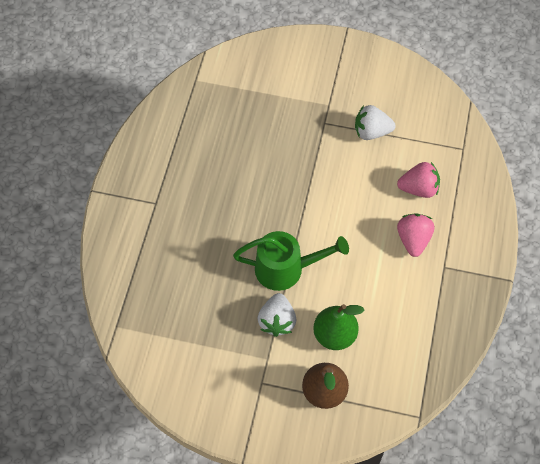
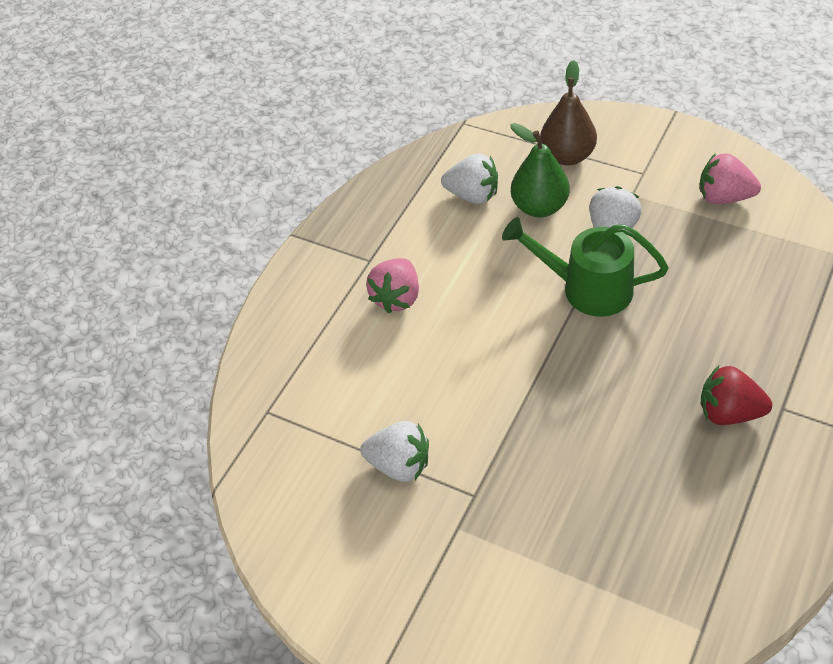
camera: 160 degrees left, 10 degrees down
pink strawberry [397,162,440,198] -> pink strawberry moved to [700,153,761,204]
none -> white strawberry [441,154,498,204]
none -> red strawberry [701,366,772,425]

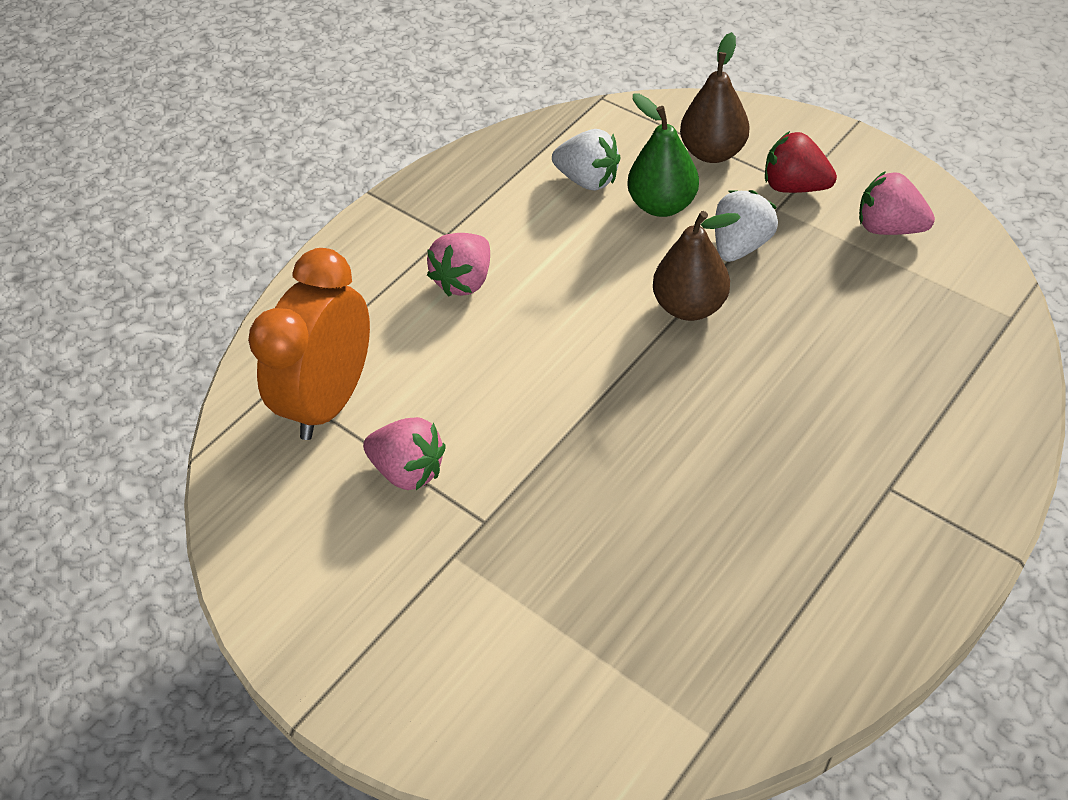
camera: 10 degrees right, 0 degrees up
white strawberry [360,421,429,482] -> pink strawberry [363,417,446,490]
green watering can [502,217,669,317] -> brown pear [653,211,741,321]
red strawberry [701,366,772,425] -> red strawberry moved to [765,131,837,193]
none -> orange clock [248,248,370,440]

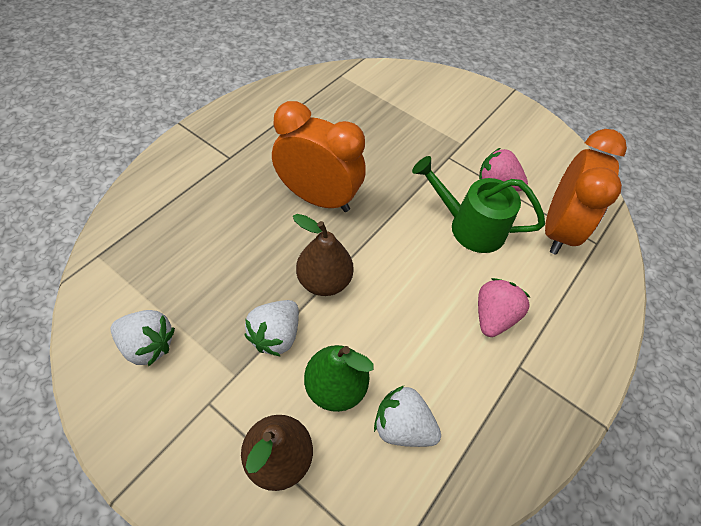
camera: 170 degrees right, 5 degrees up
red strawberry [765,131,837,193] -> none
pink strawberry [859,171,935,235] -> white strawberry [111,310,175,367]
none -> orange clock [272,101,366,212]
none -> green watering can [412,156,545,253]

